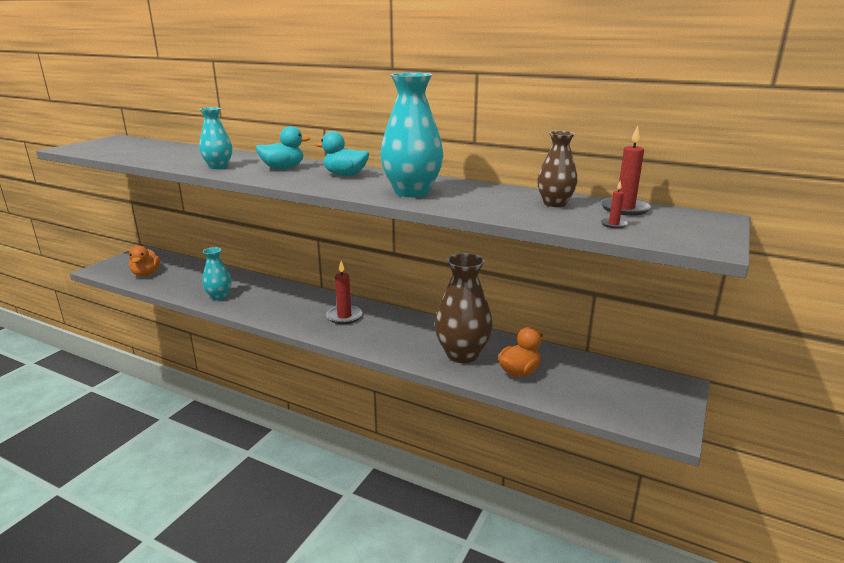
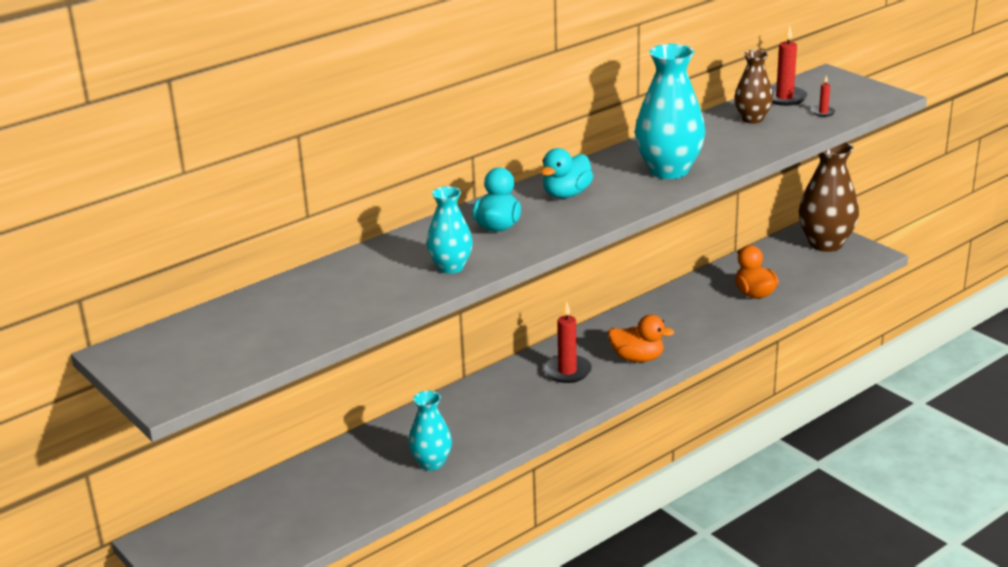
camera: 65 degrees left, 5 degrees up
orange duck [129,246,160,276] -> orange duck moved to [608,315,674,362]
brown vase [435,253,493,363] -> brown vase moved to [799,142,859,252]

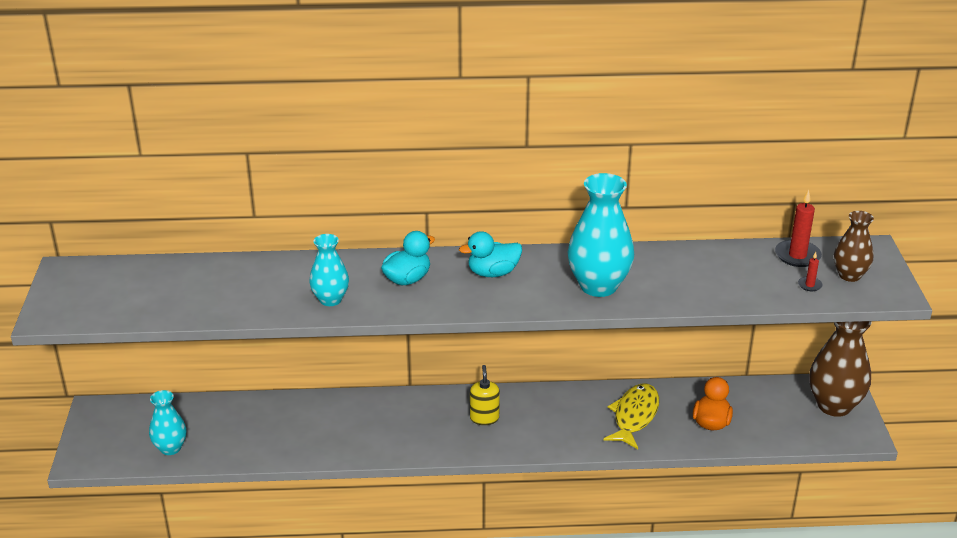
camera: 35 degrees right, 5 degrees up
turquoise vase [408,391,452,470] -> turquoise vase moved to [149,390,187,455]
red candle [543,301,592,383] -> yellow soap dispenser [470,365,500,425]
orange duck [608,315,674,362] -> none
brown vase [734,50,773,124] -> brown vase moved to [834,211,874,282]
none -> yellow fish [604,383,659,449]

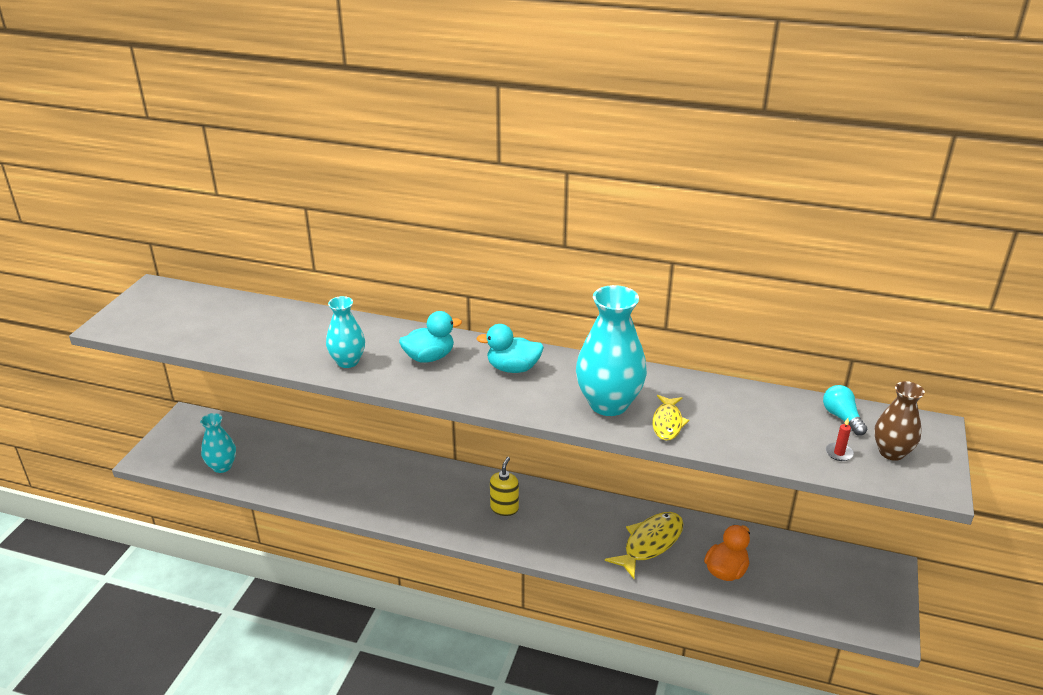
camera: 20 degrees right, 0 degrees up
red candle [775,190,822,267] -> turquoise light bulb [823,385,867,436]
brown vase [809,321,872,417] -> none
none -> yellow fish [652,395,689,441]

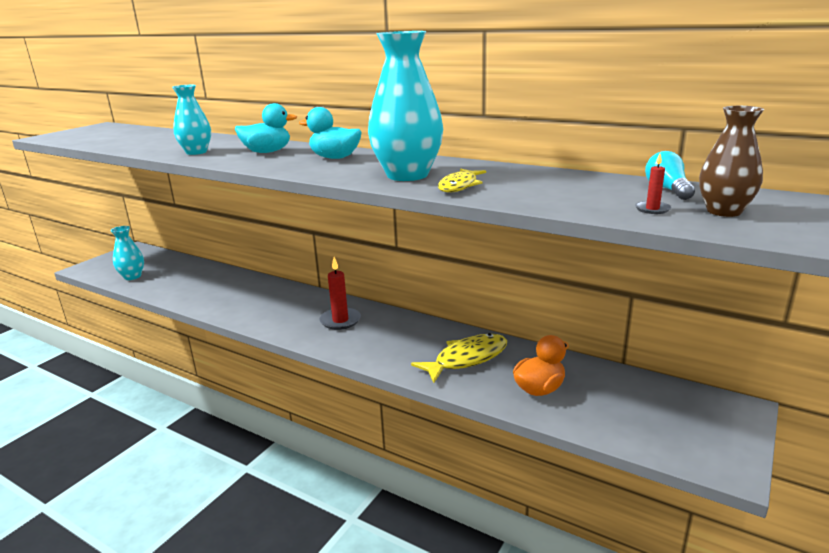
camera: 15 degrees right, 10 degrees down
yellow soap dispenser [490,457,519,516] -> red candle [319,257,361,330]

